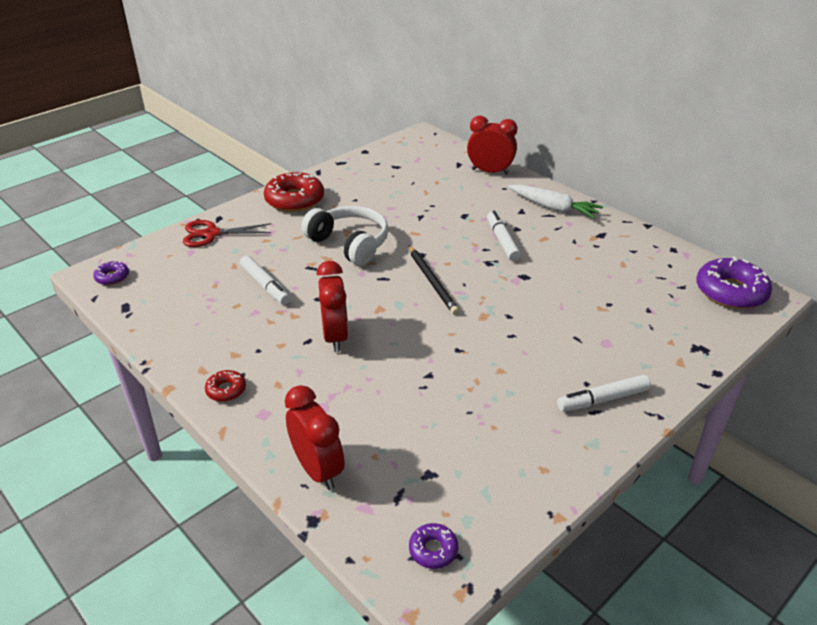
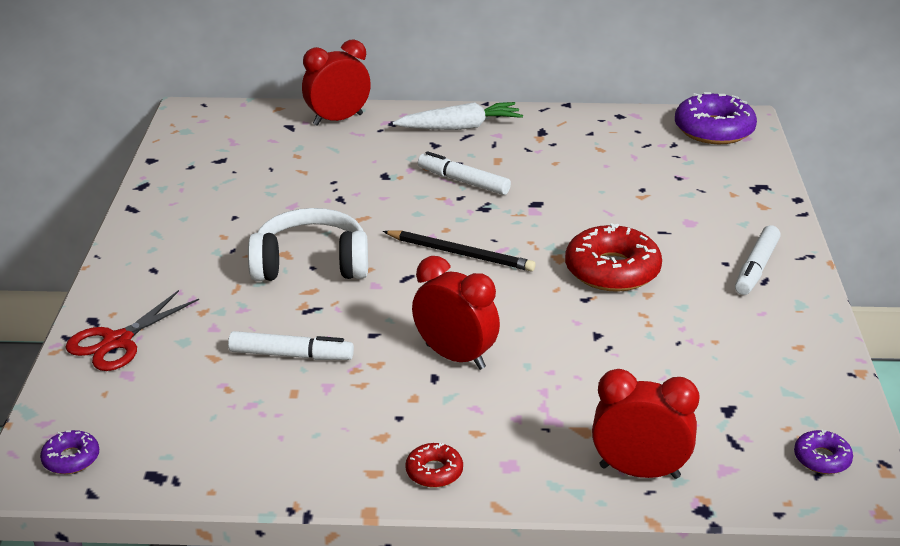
camera: 45 degrees left, 5 degrees down
red donut [264,172,324,212] -> red donut moved to [565,223,662,292]

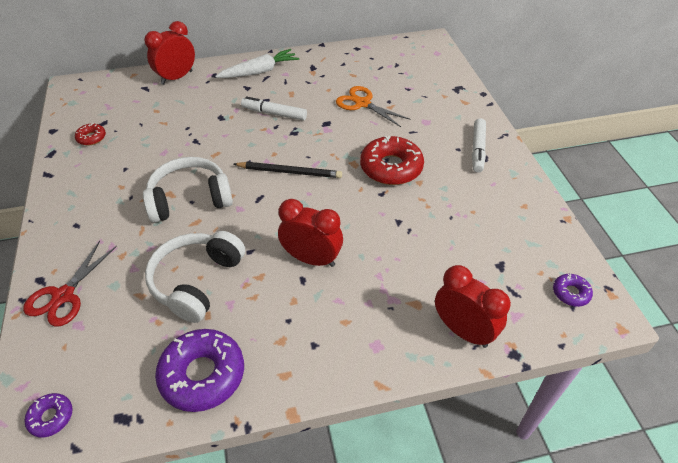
camera: 15 degrees left, 15 degrees up
white marker [228,331,354,360] -> white headphones [145,231,245,323]
red donut [405,443,463,488] -> red donut moved to [75,123,106,145]
red clock [592,369,700,479] -> red clock turned 45 degrees clockwise [435,265,511,348]
purple donut [675,92,757,144] -> purple donut moved to [155,329,244,412]
none -> orange scissors [336,86,411,127]

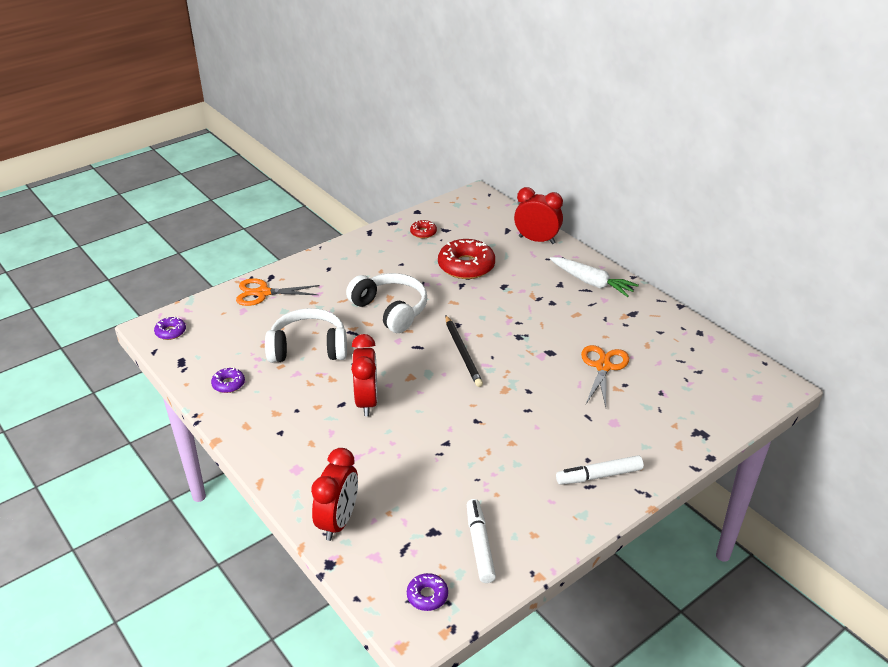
camera: 65 degrees right, 10 degrees down
red scissors [23,241,117,327] -> orange scissors [236,278,320,306]
purple donut [155,329,244,412] -> purple donut [211,367,245,393], size x0.49
white marker [241,96,307,120] -> white marker moved to [467,499,496,583]
red donut [360,135,424,185] -> red donut moved to [438,239,495,279]

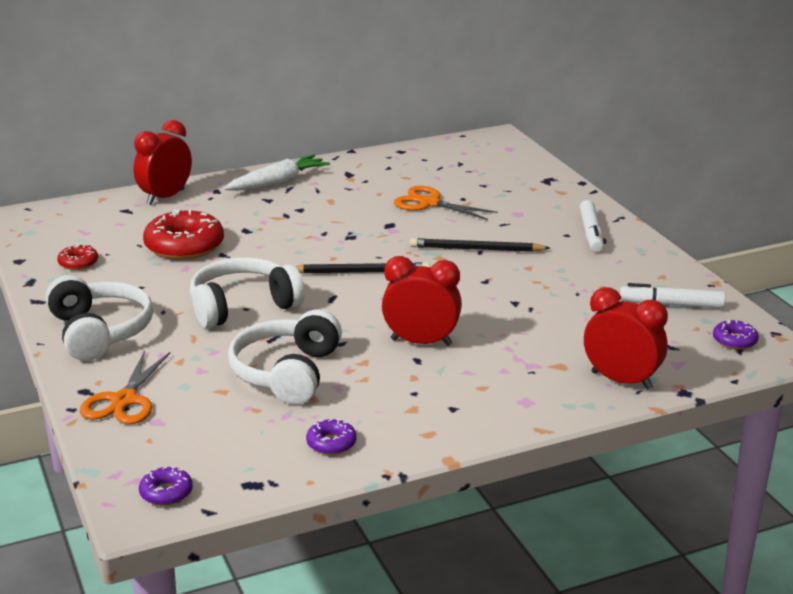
camera: 75 degrees left, 10 degrees down
none -> white headphones [46,275,153,361]
none -> black pencil [410,238,550,252]

